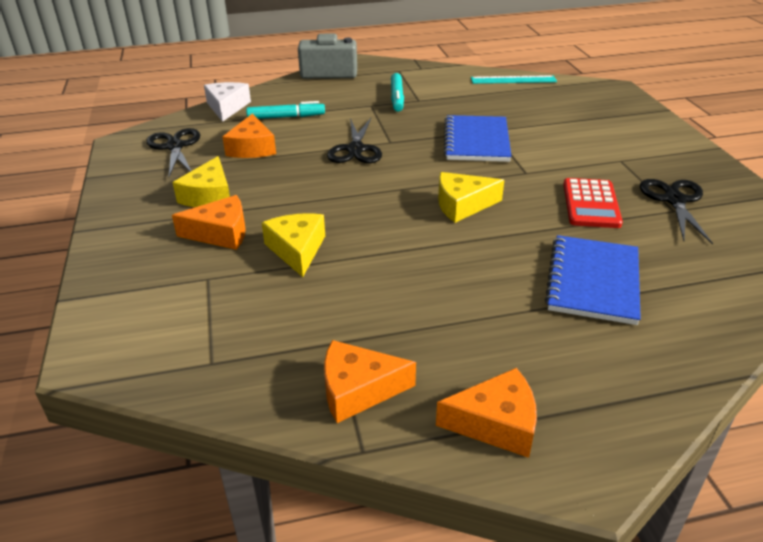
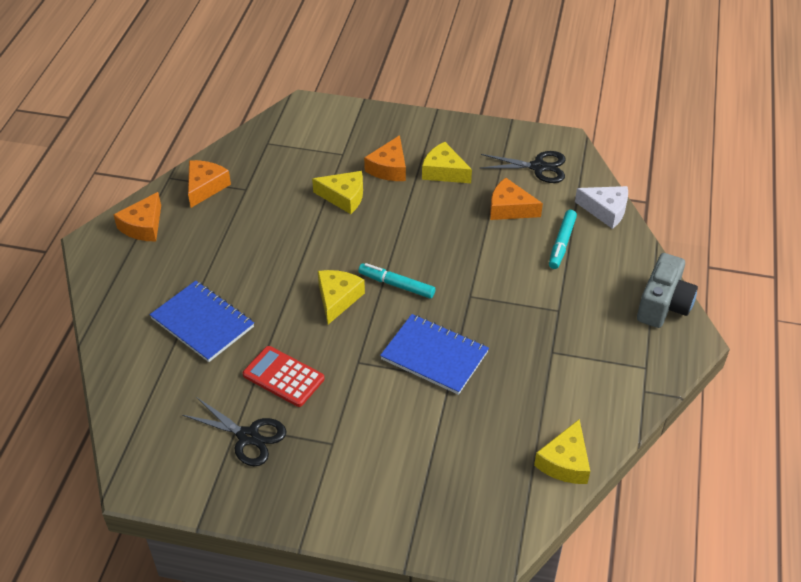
camera: 115 degrees right, 10 degrees up
black scissors [327,118,382,163] -> none
turquoise marker [391,73,404,112] -> turquoise marker moved to [358,263,435,299]
turquoise ruler [471,75,557,84] -> yellow cheese [534,419,590,484]

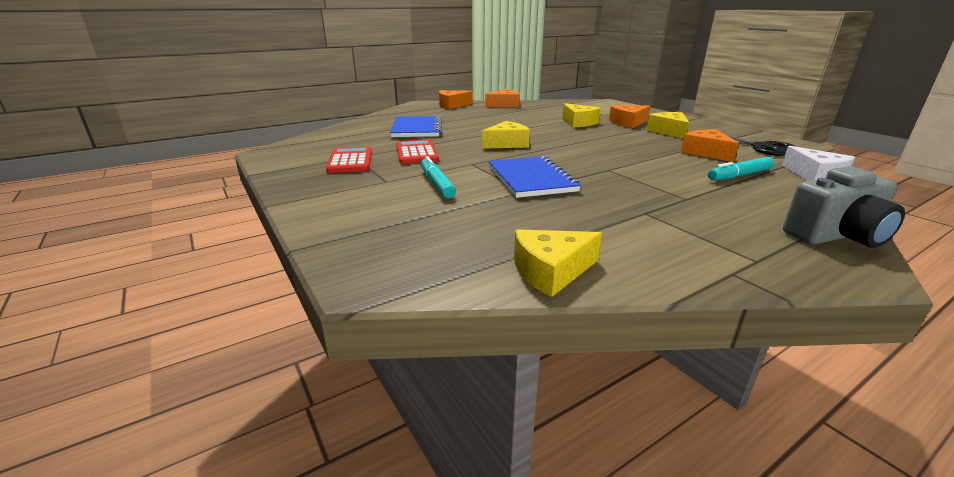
camera: 45 degrees right, 20 degrees down
black scissors [182,397,286,467] -> red calculator [326,147,372,173]
turquoise marker [358,263,435,299] -> turquoise marker moved to [421,156,456,198]

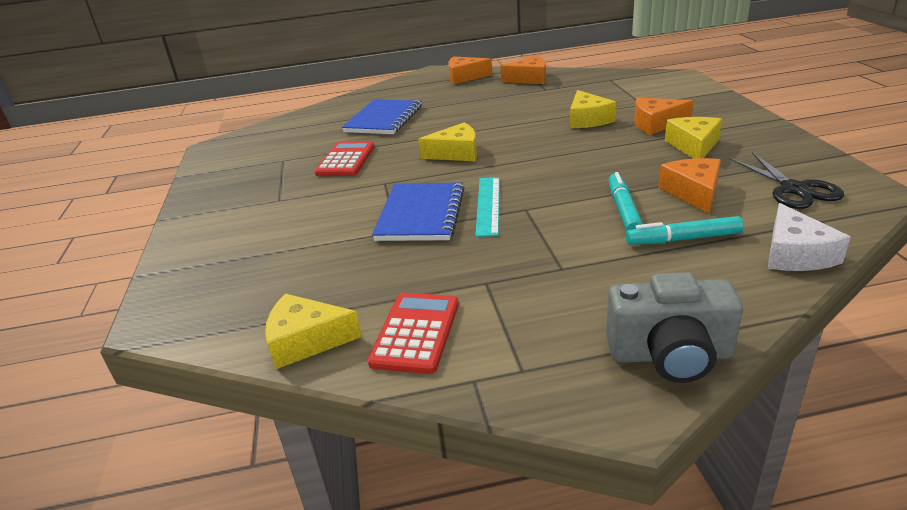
camera: 25 degrees right, 5 degrees up
red calculator [326,147,372,173] -> red calculator moved to [368,293,459,374]
turquoise marker [421,156,456,198] -> turquoise marker moved to [609,172,643,231]
none -> turquoise ruler [475,177,500,237]

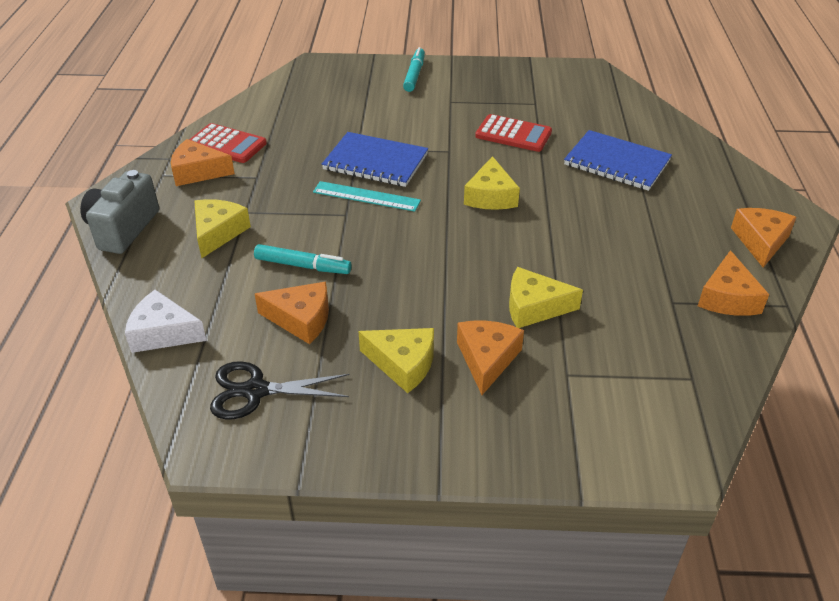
camera: 100 degrees right, 10 degrees up
yellow cheese [265,294,362,369] -> yellow cheese moved to [194,199,251,258]
turquoise marker [626,216,744,245] -> turquoise marker moved to [403,47,425,92]
none -> orange cheese [171,139,235,186]

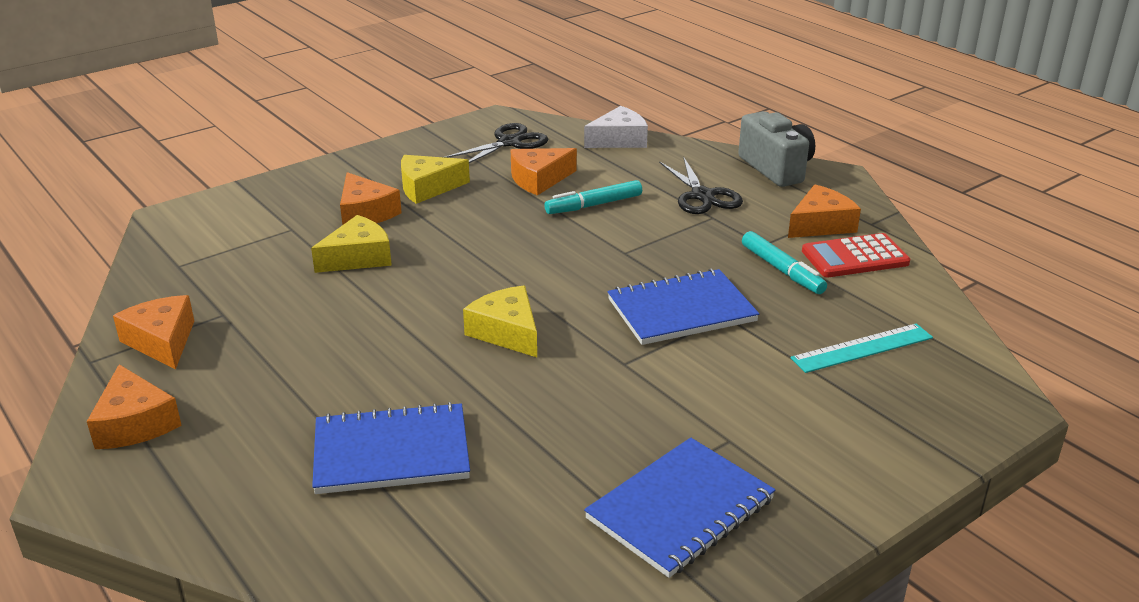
camera: 140 degrees right, 10 degrees down
yellow cheese [194,199,251,258] -> black scissors [659,157,743,214]
turquoise ruler [313,181,421,212] -> turquoise ruler moved to [791,323,933,373]
turquoise marker [403,47,425,92] -> turquoise marker moved to [742,231,827,294]
red calculator [475,114,552,152] -> none
none -> blue notebook [584,437,775,578]

